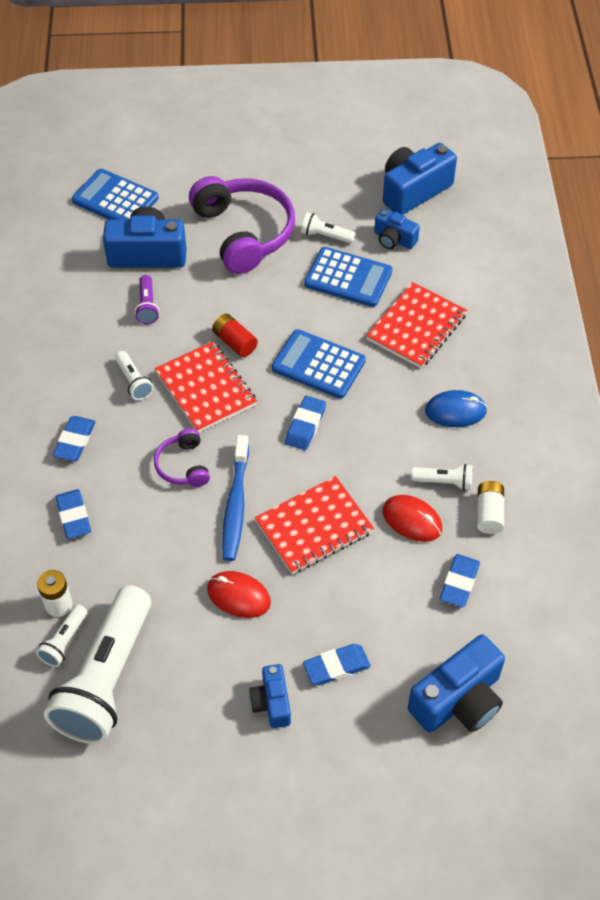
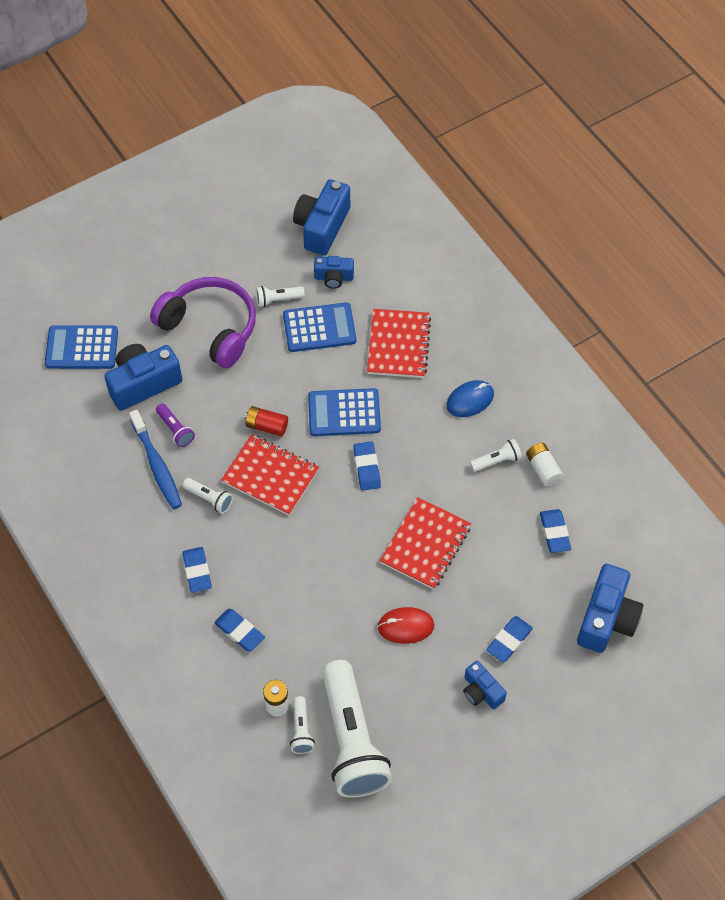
camera: 30 degrees left, 5 degrees up
purple headphones [154,428,210,487] -> none
blue toothbrush [222,435,249,561] -> blue toothbrush moved to [129,410,182,509]
red mouse [383,495,442,542] -> none

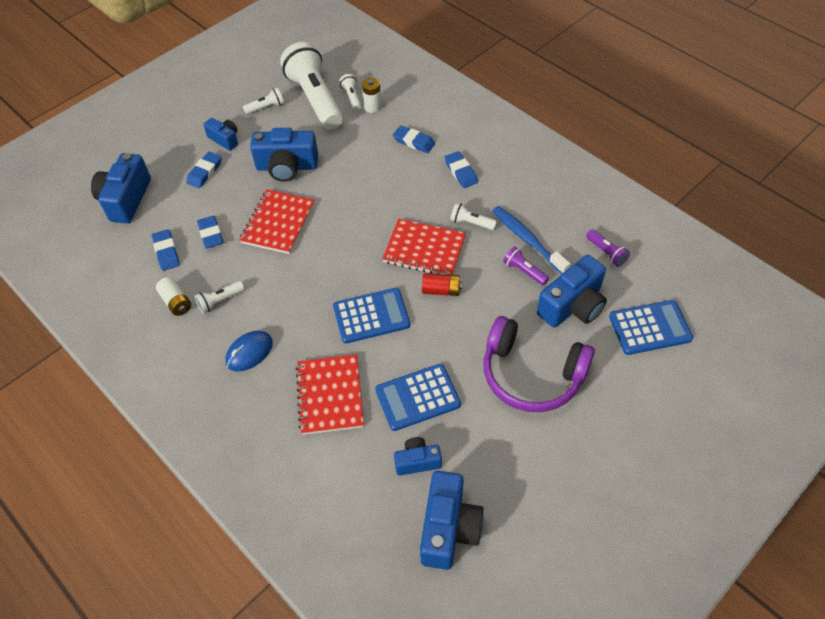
camera: 170 degrees right, 5 degrees down
white flashlight [256,286,305,307] -> white flashlight moved to [243,88,284,115]
blue eraser [353,441,381,491] -> blue eraser moved to [197,216,223,248]
red mouse [377,607,435,644] -> blue camera [250,128,318,182]
none -> purple flashlight [586,230,630,267]

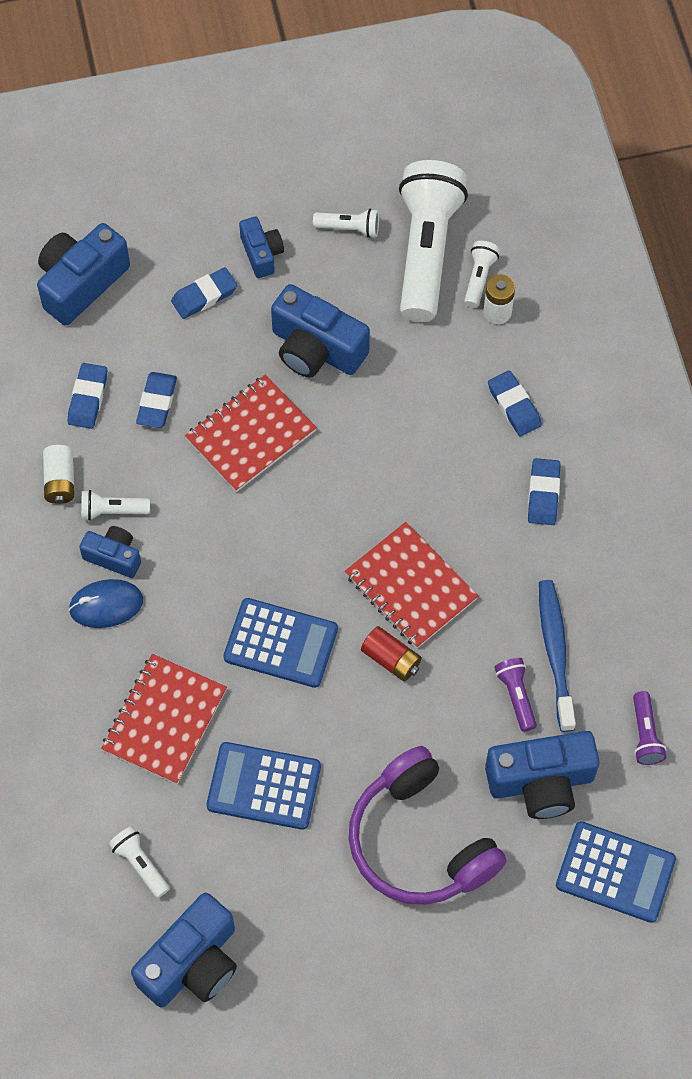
camera: 30 degrees right, 10 degrees up
blue camera [394,437,442,475] -> blue camera moved to [79,526,141,578]
white flashlight [450,203,497,230] -> white flashlight moved to [108,826,170,898]

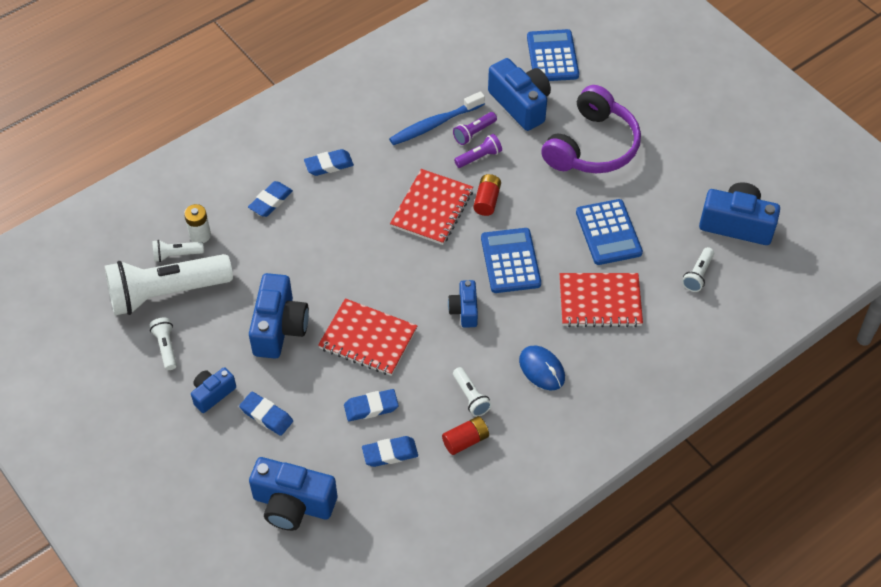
camera: 115 degrees left, 10 degrees down
white battery [43,445,74,504] -> red battery [442,416,489,455]
blue camera [79,526,141,578] -> blue camera moved to [448,280,478,328]
purple flashlight [633,691,666,765] -> purple flashlight moved to [454,134,502,168]

